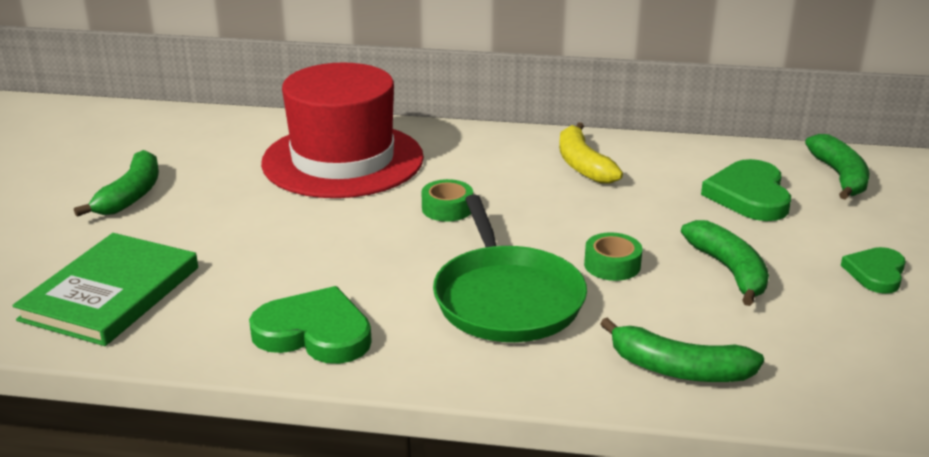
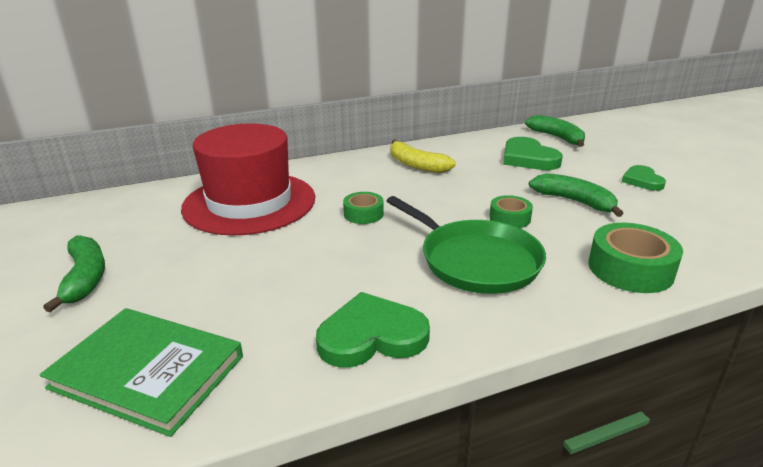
camera: 30 degrees left, 0 degrees up
green book [12,233,198,346] -> green book turned 60 degrees counterclockwise [40,308,243,437]
green banana [600,318,764,382] -> green tape [588,223,683,293]

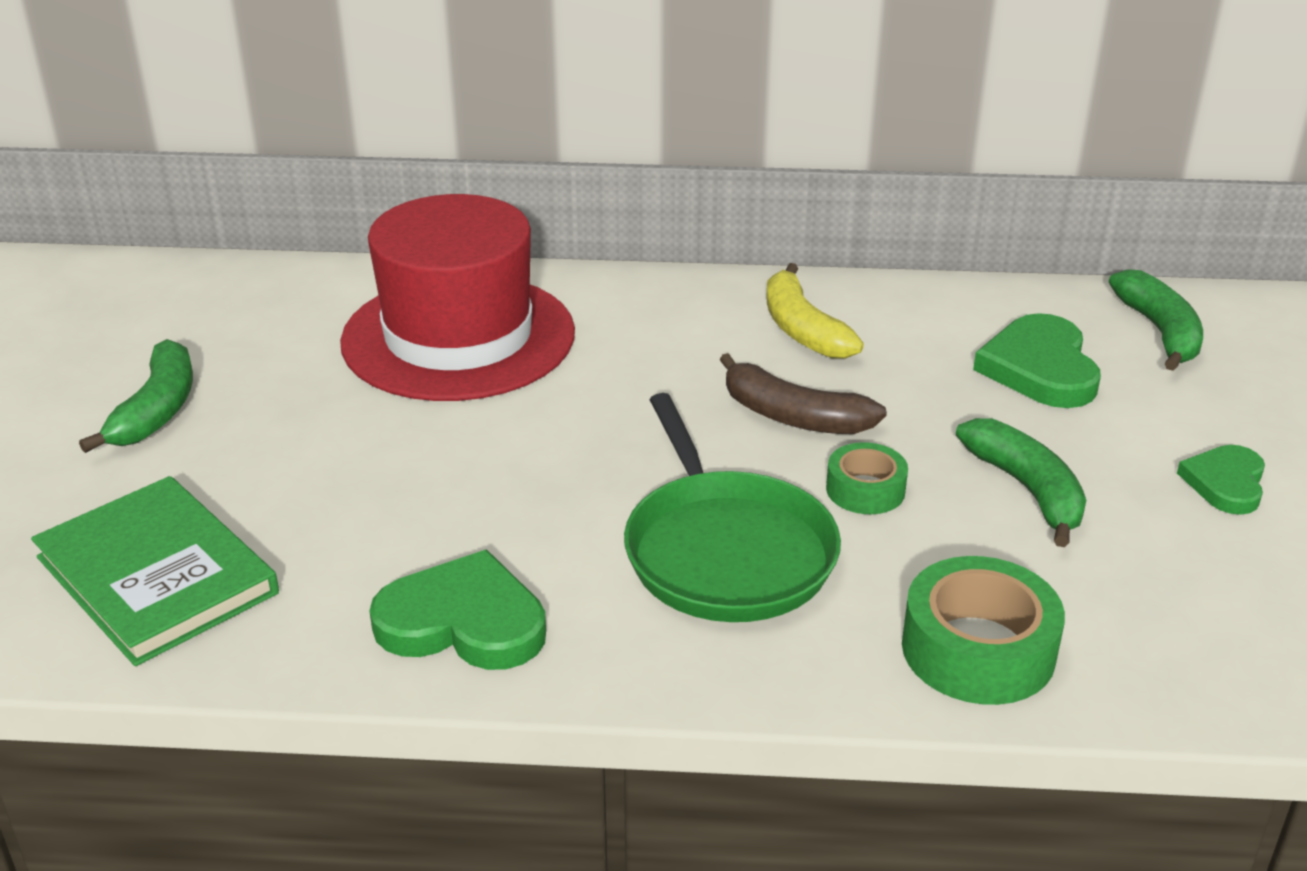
camera: 25 degrees right, 5 degrees up
green tape [343,192,384,224] -> none
none -> brown banana [720,353,887,434]

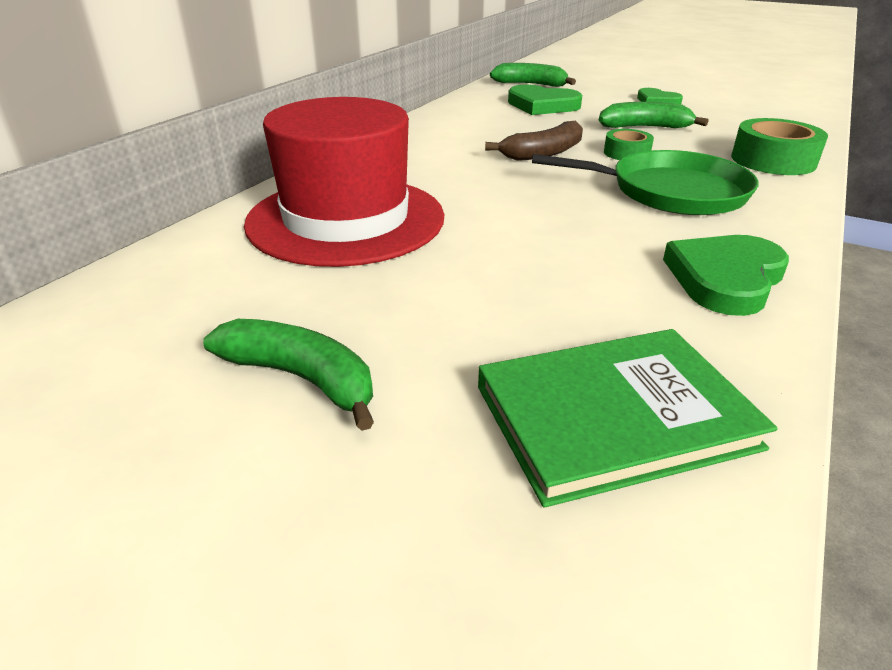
camera: 65 degrees left, 0 degrees up
yellow banana [767,263,864,359] -> none

